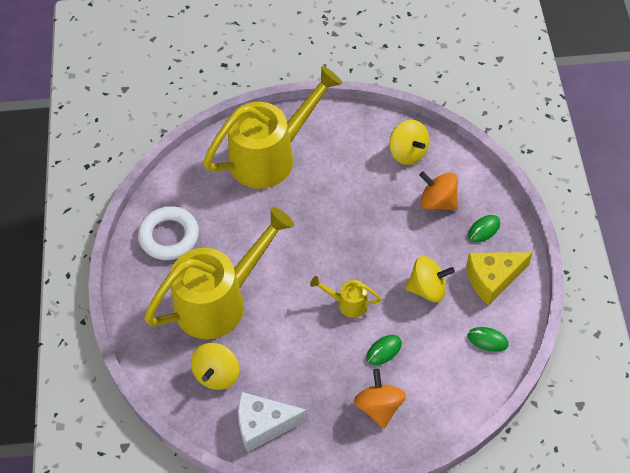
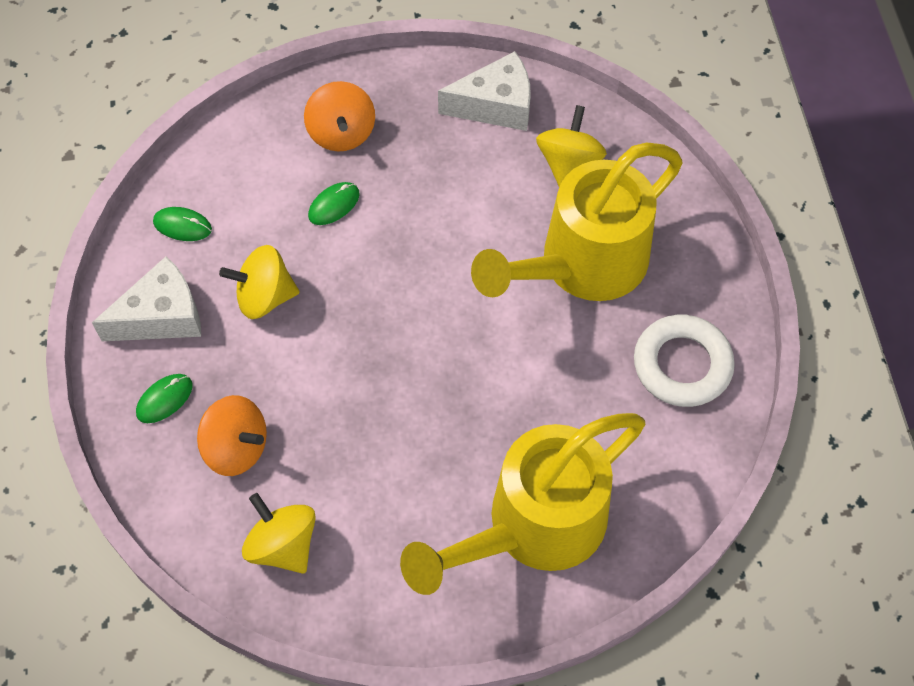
camera: 175 degrees right, 5 degrees up
yellow watering can [310,276,381,318] -> none
yellow cheese [466,252,533,305] -> white cheese [92,256,201,341]

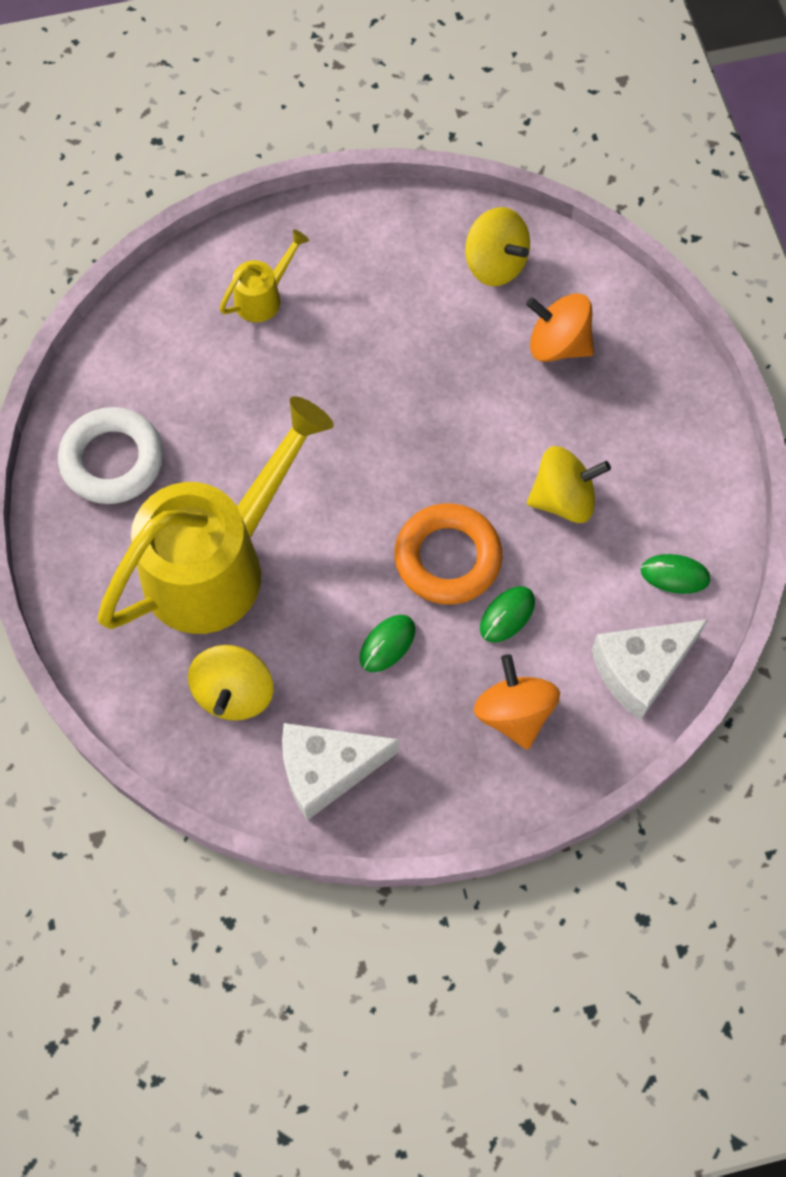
camera: 175 degrees right, 5 degrees up
white cheese [92,256,201,341] -> white cheese moved to [592,619,708,721]
green mouse [136,374,193,423] -> green mouse moved to [360,615,415,672]
yellow watering can [400,413,645,595] -> yellow watering can [219,230,309,322], size x0.42
none -> orange ring [394,503,502,604]

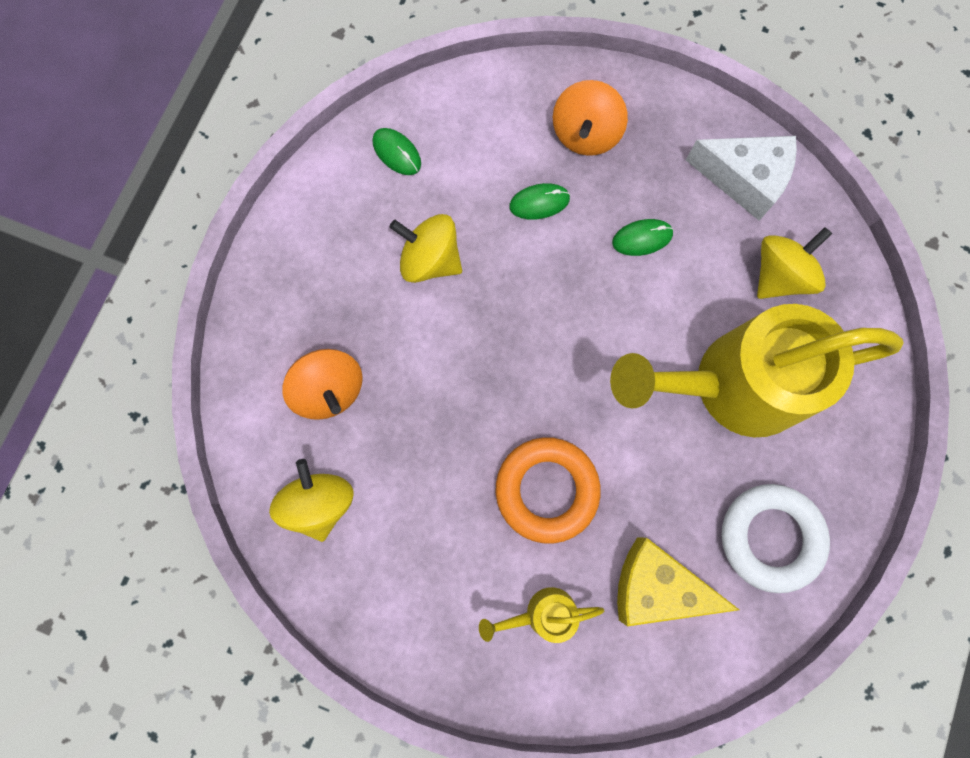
camera: 145 degrees left, 10 degrees up
orange ring [394,503,502,604] -> orange ring moved to [496,437,601,544]
white cheese [592,619,708,721] -> none
none -> yellow cheese [617,537,739,626]

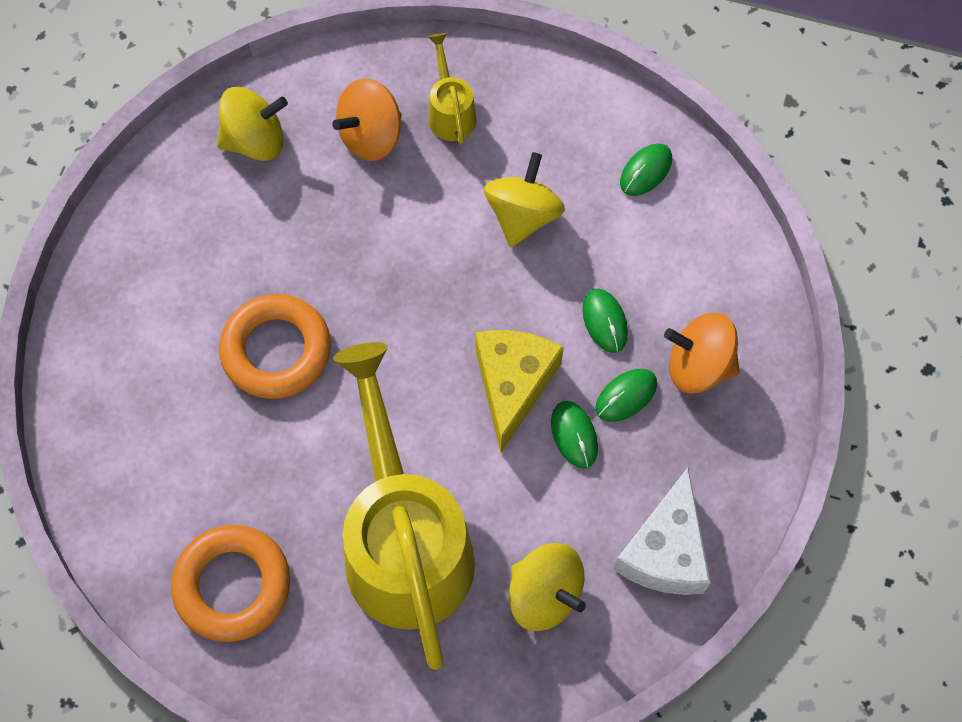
camera: 85 degrees right, 10 degrees down
yellow watering can [479,587,604,643] -> yellow watering can moved to [428,33,476,144]
yellow cheese [617,537,739,626] -> yellow cheese moved to [475,330,564,453]
white ring [721,484,830,593] -> orange ring [171,525,290,642]
none -> green mouse [595,369,657,422]

